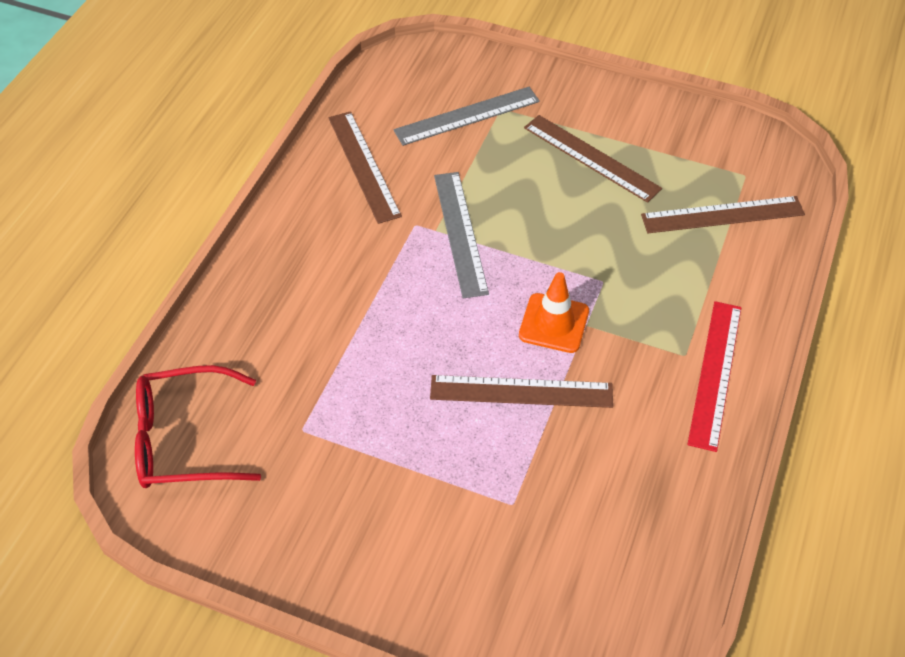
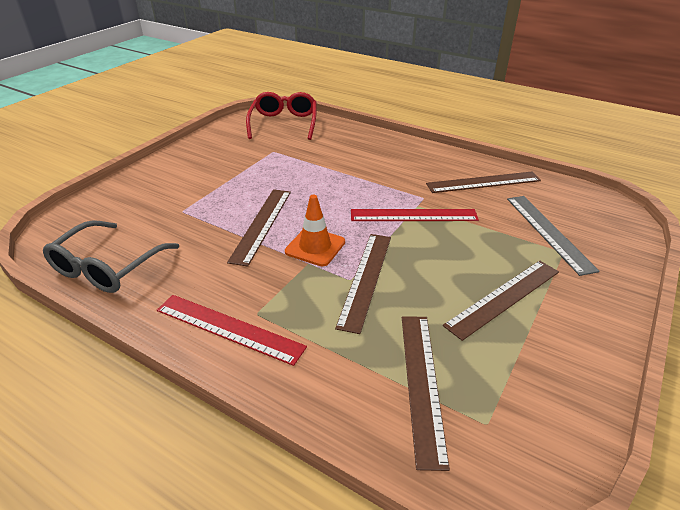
camera: 100 degrees right, 15 degrees down
grey ruler [434,172,489,298] -> red ruler [351,209,479,221]
none -> grey glasses [43,220,179,293]
none -> brown ruler [335,234,391,334]

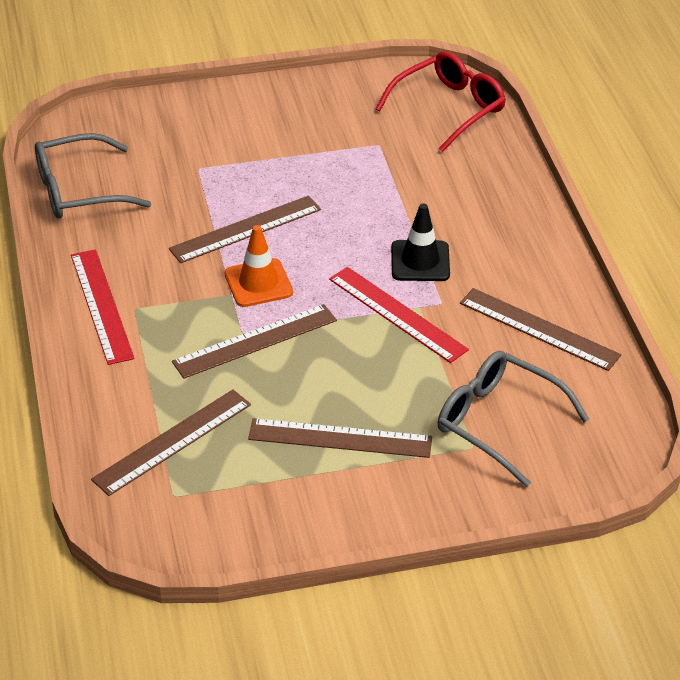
camera: 45 degrees right, 5 degrees up
grey ruler [507,196,600,276] -> grey glasses [438,351,589,487]
none -> black traffic cone [391,204,450,281]

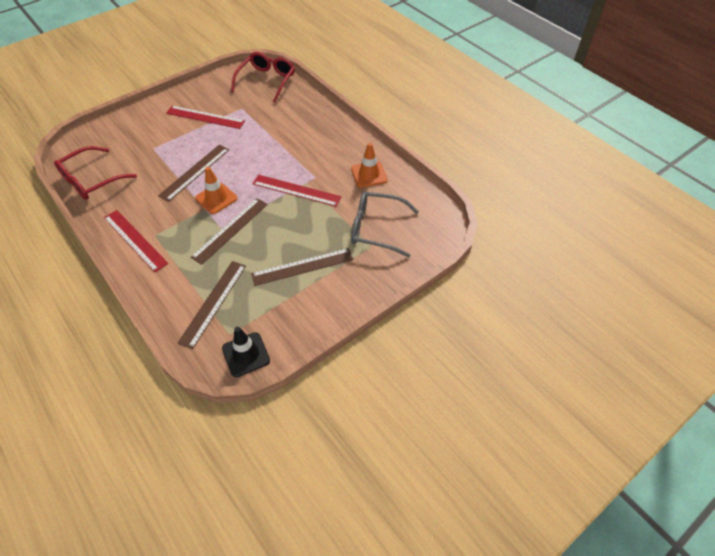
camera: 25 degrees left, 10 degrees up
grey glasses [35,133,152,219] -> red glasses [54,146,137,200]
black traffic cone [391,204,450,281] -> black traffic cone moved to [222,327,270,377]
brown ruler [460,288,621,371] -> orange traffic cone [351,143,388,188]
none -> red ruler [166,106,245,129]

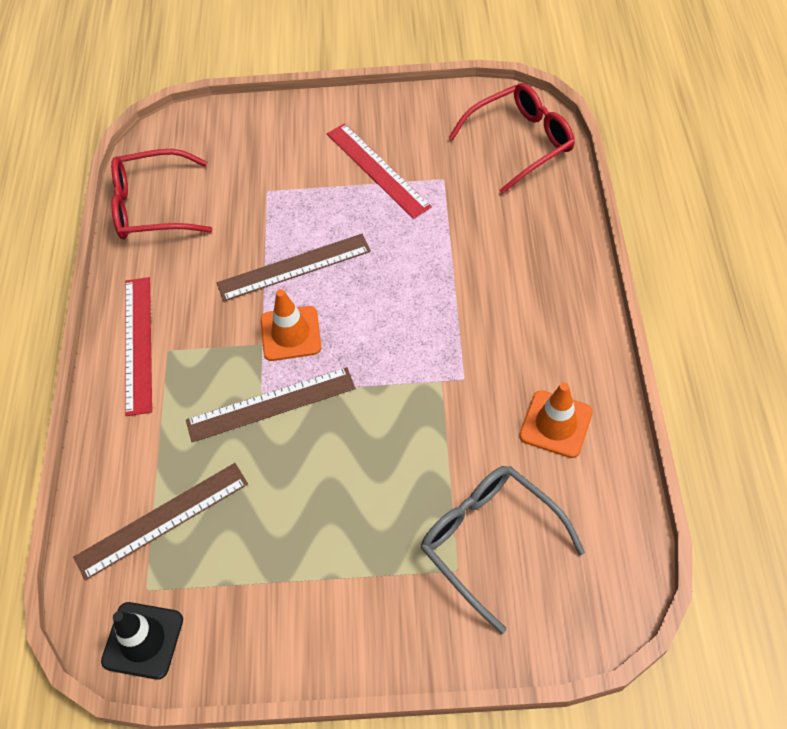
camera: 40 degrees right, 5 degrees up
brown ruler [251,248,353,286] -> none
red ruler [253,175,342,207] -> none

